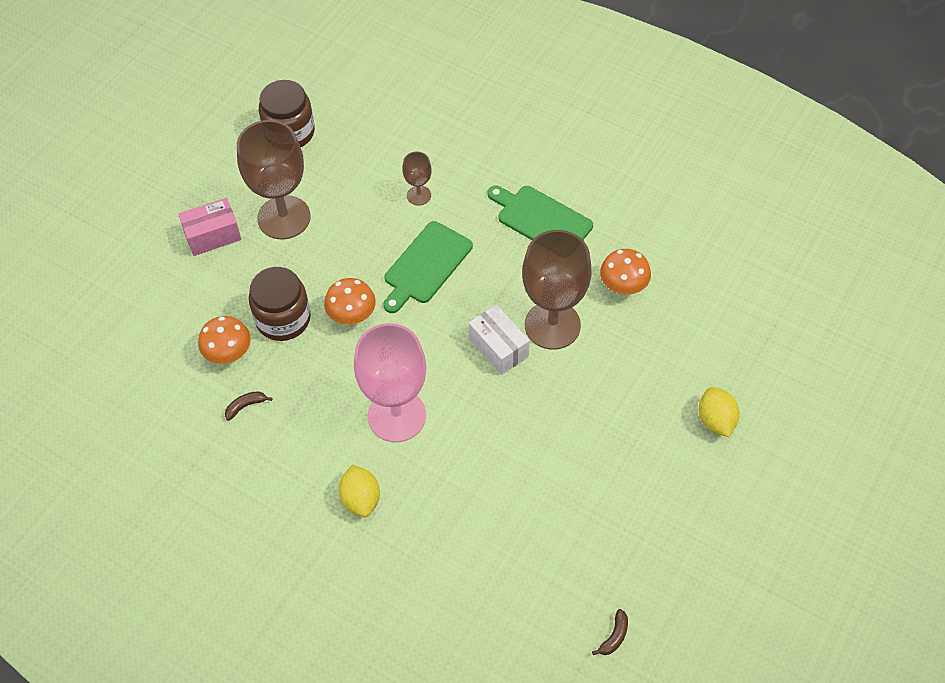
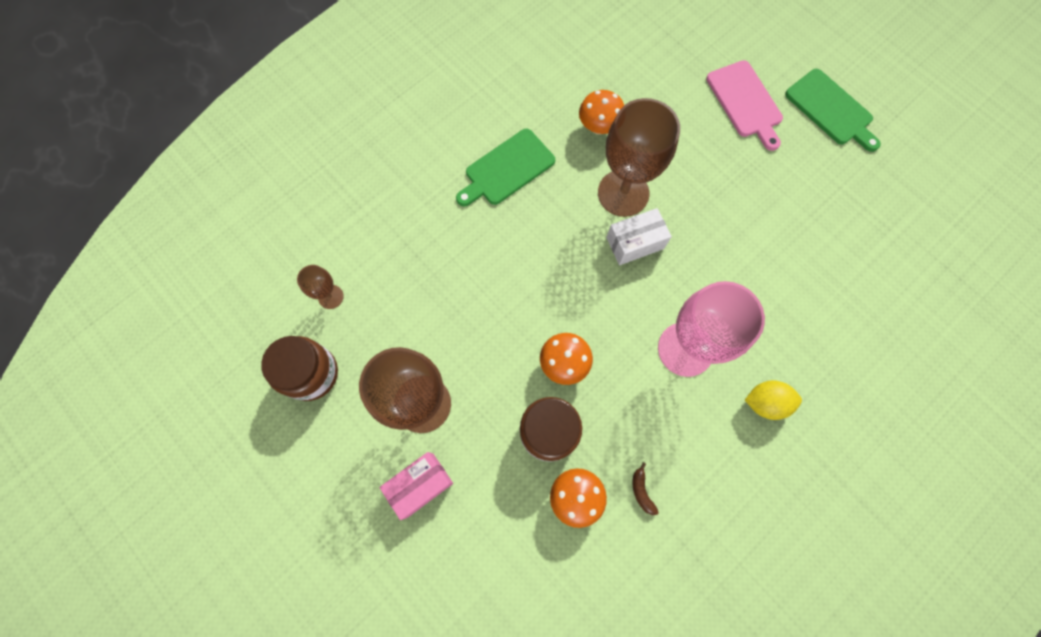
camera: 75 degrees left, 15 degrees up
pink box [178,198,241,256] -> pink box turned 60 degrees clockwise [379,452,453,520]
green cutting board [383,221,473,313] -> green cutting board moved to [785,69,881,152]
brown goblet [402,152,432,206] -> brown goblet moved to [297,265,344,309]
brown banana [592,609,628,655] -> none
yellow lemon [699,387,739,437] -> pink cutting board [706,60,783,151]

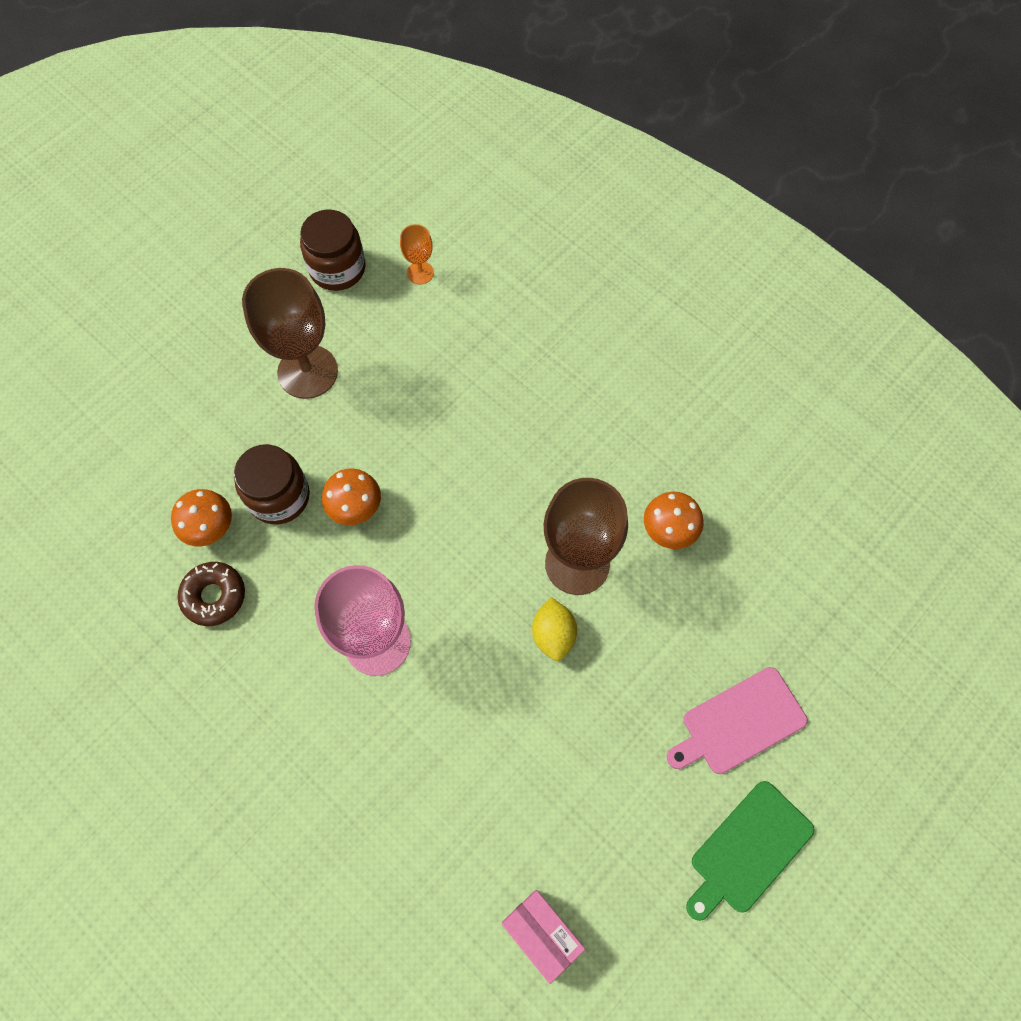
camera: 85 degrees right, 5 degrees down
brown goblet [297,265,344,309] -> orange goblet [400,224,434,284]
pink box [379,452,453,520] -> pink box moved to [502,890,585,984]
green cutting board [456,129,555,206] -> none
white box [606,208,672,265] -> none
brown banana [633,462,659,515] -> brown donut [178,562,245,626]
yellow lemon [745,380,802,420] -> yellow lemon moved to [532,597,577,661]

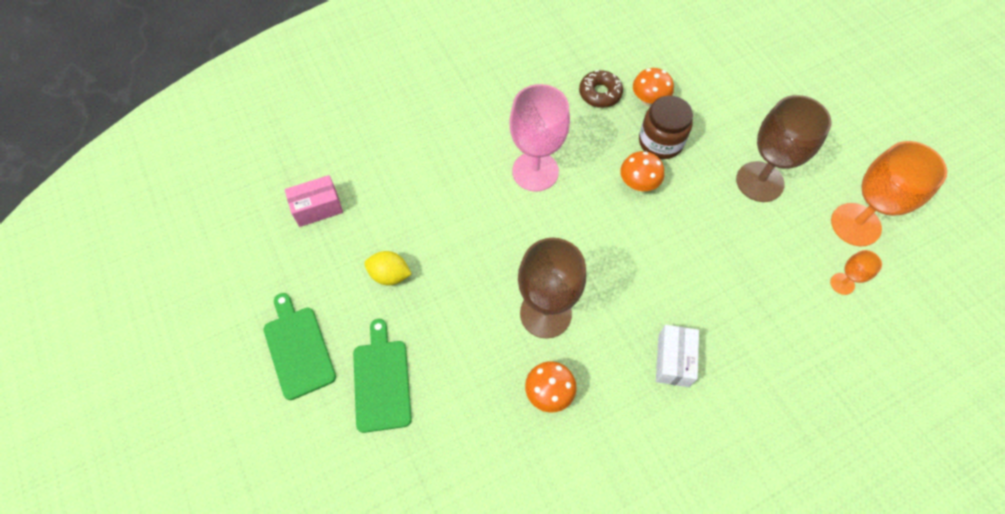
camera: 110 degrees right, 5 degrees down
brown jar [300,210,366,291] -> orange goblet [831,141,947,246]
yellow lemon [532,597,577,661] -> yellow lemon moved to [364,251,412,285]
pink cutting board [667,667,808,774] -> green cutting board [353,319,412,433]
none -> white box [656,325,699,387]

